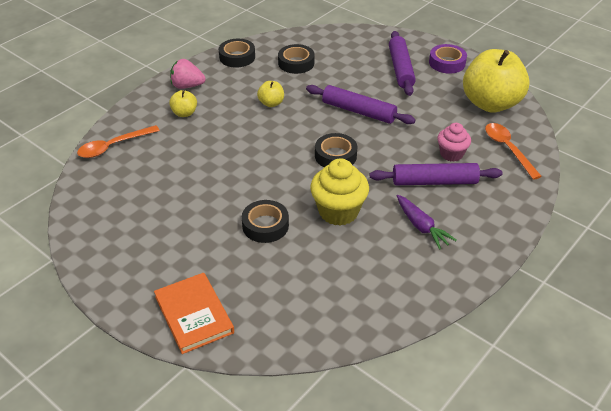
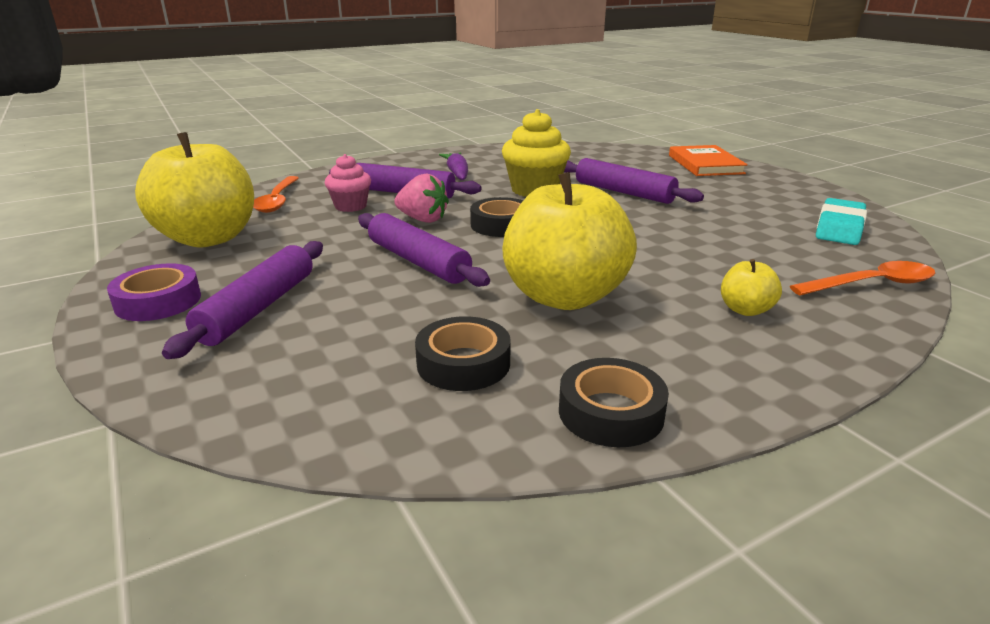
camera: 160 degrees left, 15 degrees down
pink strawberry [170,59,206,89] -> pink strawberry moved to [394,173,449,223]
black tape [242,200,289,243] -> purple rolling pin [564,158,704,204]
yellow apple [257,81,284,107] -> yellow apple [502,172,637,310], size x2.34
none -> turquoise eraser [816,198,867,245]

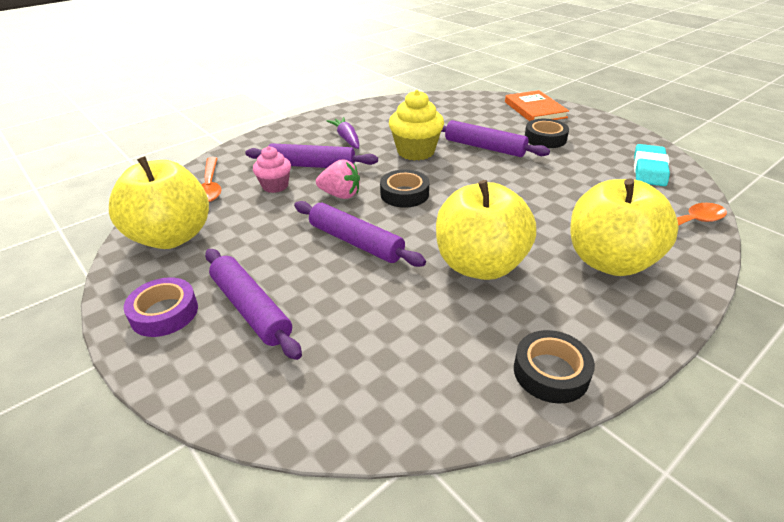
camera: 10 degrees left, 10 degrees up
purple rolling pin [162,241,323,359] -> purple rolling pin turned 45 degrees counterclockwise [205,249,302,360]
black tape [415,316,511,391] -> black tape moved to [525,119,569,148]
yellow apple [721,259,782,316] -> yellow apple [570,178,679,276], size x2.34

